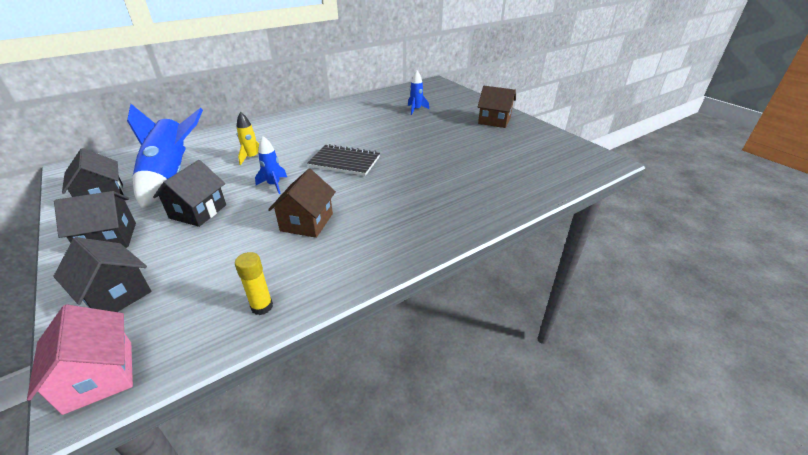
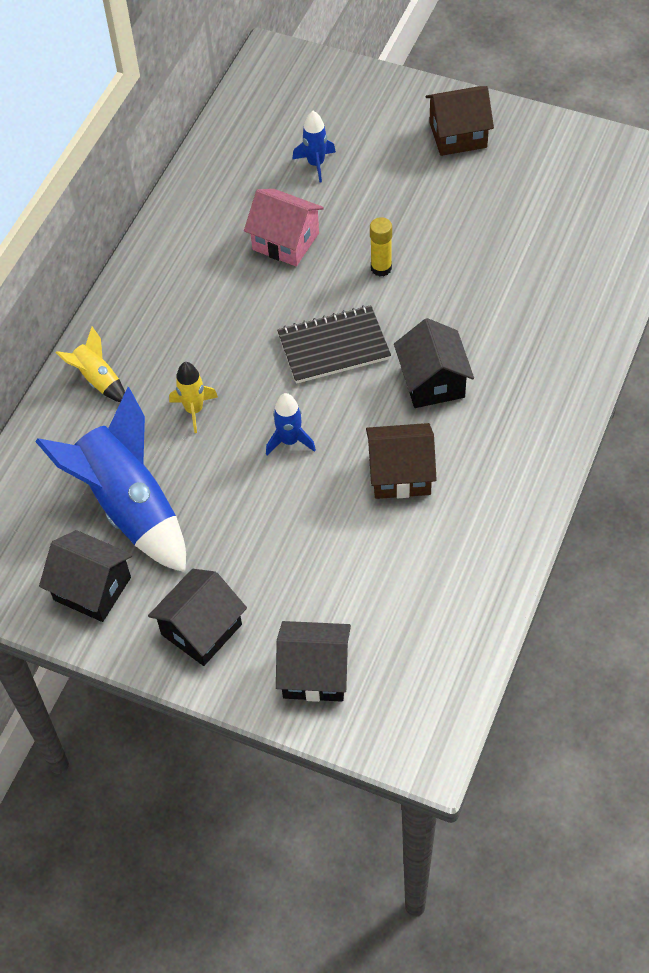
camera: 30 degrees left, 20 degrees up
pink house [27,304,133,415] -> pink house moved to [244,189,324,266]
black house [153,160,226,227] -> black house moved to [394,318,474,408]
yellow glue stick [235,252,273,315] -> yellow glue stick moved to [370,217,392,277]
brown house [268,169,336,238] -> brown house turned 75 degrees counterclockwise [366,423,437,499]
none -> yellow rocket [56,327,125,402]

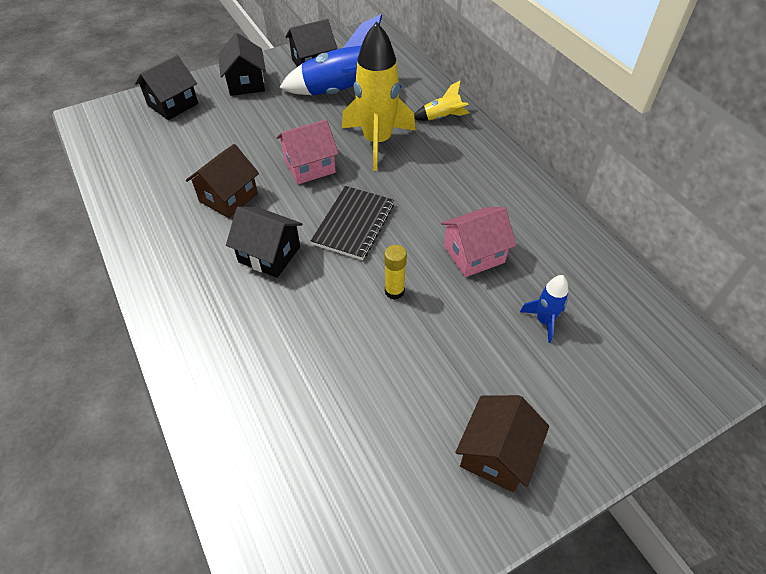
camera: 125 degrees right, 5 degrees down
yellow rocket [169,362,218,433] -> yellow rocket [342,21,416,171], size x2.14
blue rocket [266,393,316,455] -> pink house [276,119,339,184]

